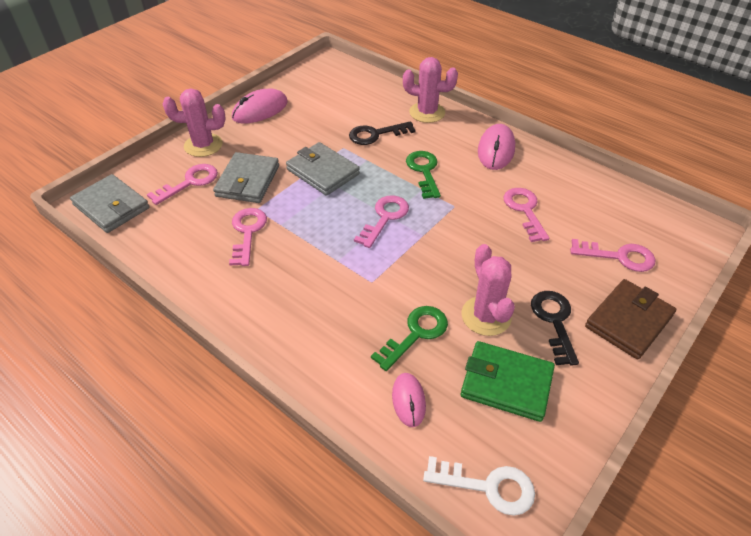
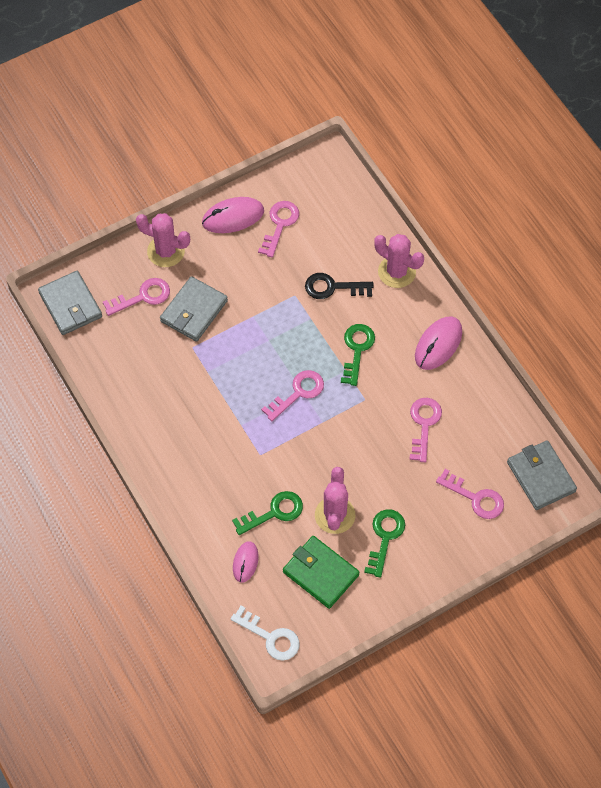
camera: 20 degrees right, 15 degrees up
pink key [229,208,267,266] -> pink key moved to [258,201,299,258]
grey wallet [286,142,360,196] -> grey wallet moved to [507,440,577,510]
black key [531,291,579,366] -> green key [364,509,405,578]
brown wallet [585,279,676,360] -> none

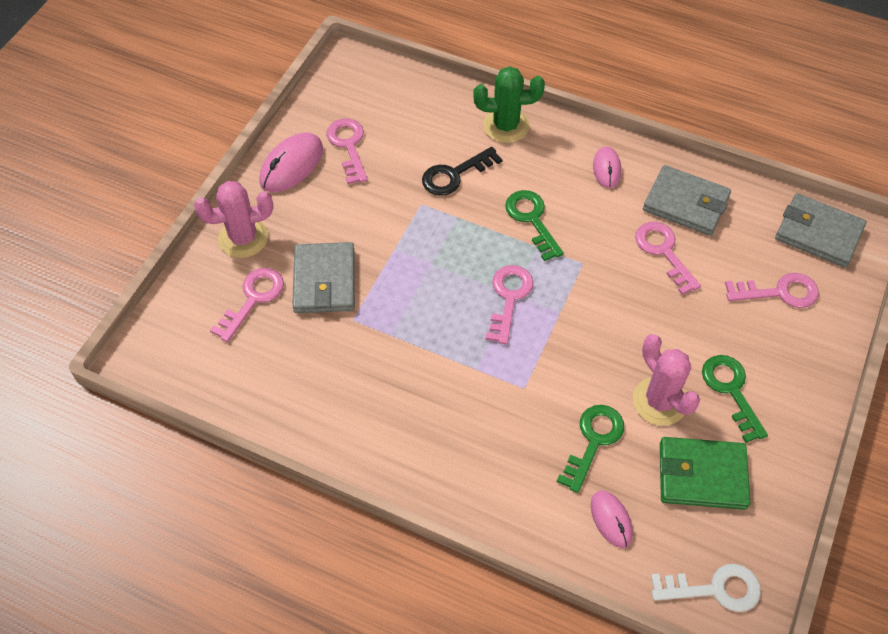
camera: 35 degrees left, 5 degrees down
grey wallet [38,271,102,335] -> grey wallet moved to [643,165,731,236]
pink cactus [374,234,424,288] -> green cactus [473,66,545,143]
pink mouse [415,317,462,370] -> pink mouse [593,146,621,188], size x0.62

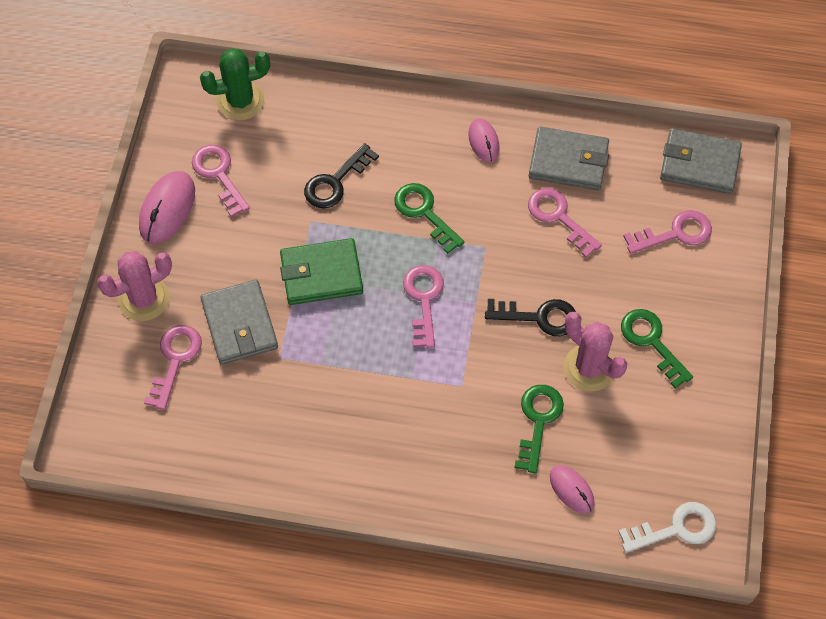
camera: 15 degrees left, 5 degrees up
green cactus [473,66,545,143] -> green cactus moved to [200,48,270,121]
green wallet [660,437,750,510] -> green wallet moved to [280,238,363,305]
none -> black key [485,299,576,336]

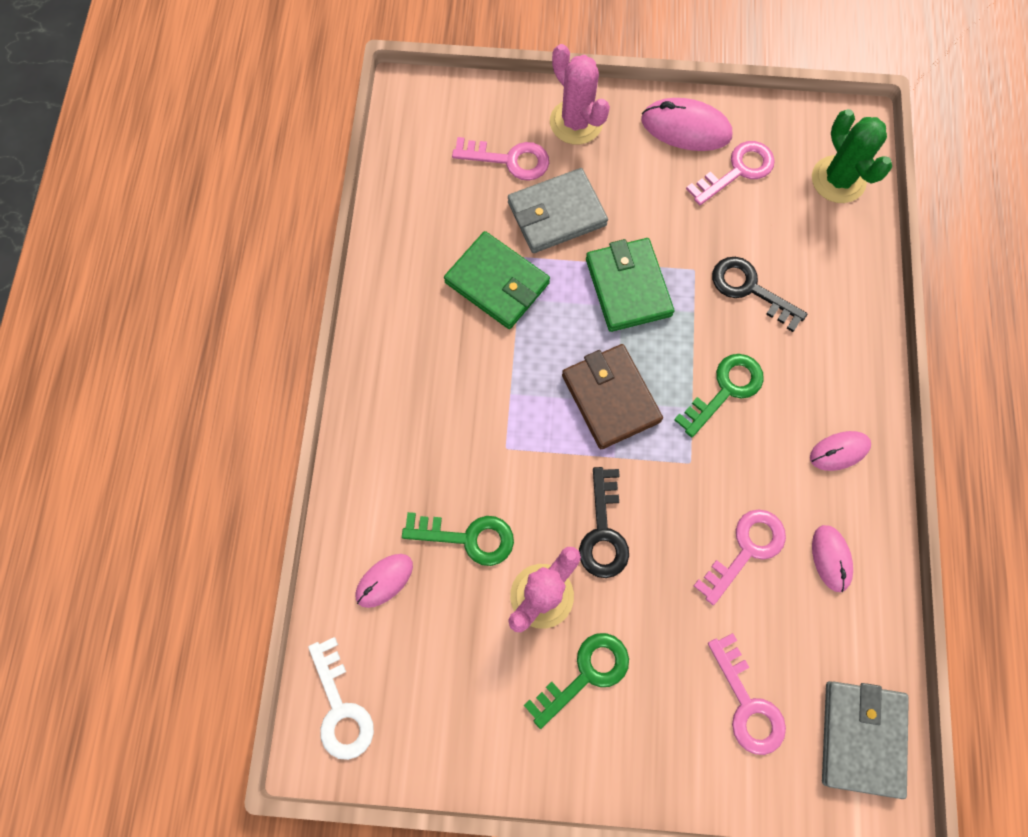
camera: 85 degrees right, 10 degrees up
pink key [403,265,444,348] -> brown wallet [562,344,663,449]
grey wallet [529,127,609,190] -> pink mouse [812,525,853,592]
none -> green wallet [444,231,550,329]

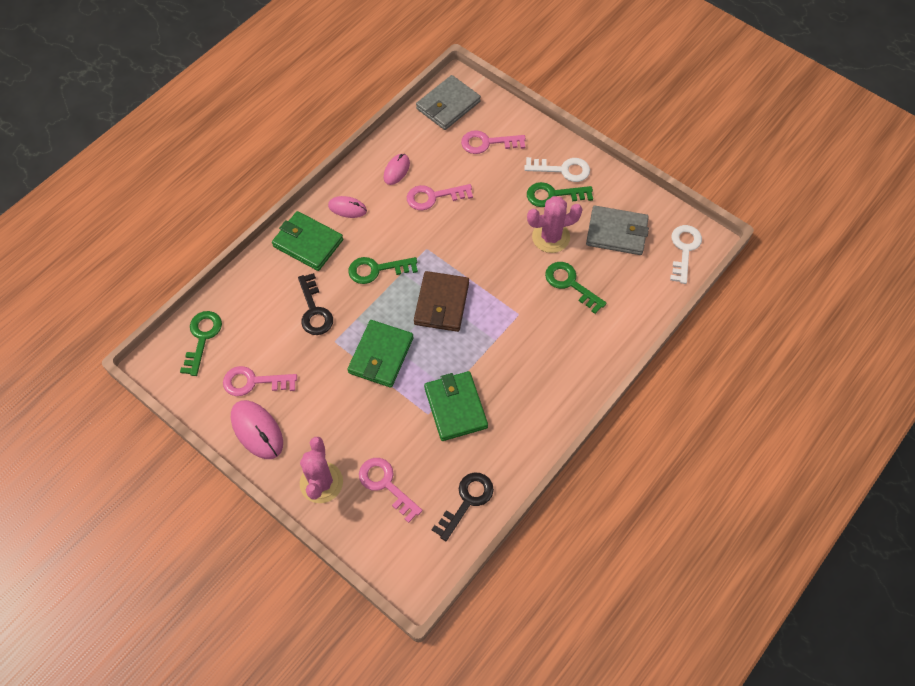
camera: 145 degrees left, 10 degrees down
pink mouse [356,554,413,608] -> none
grey wallet [508,168,608,253] -> grey wallet moved to [586,206,649,255]
black key [579,467,629,578] -> black key moved to [432,473,494,541]
pink key [708,633,786,755] -> pink key turned 105 degrees counterclockwise [461,130,526,154]
green cactus [812,109,892,203] -> green key [180,311,222,376]
none -> green wallet [272,211,343,271]
none -> white key [524,157,590,182]

